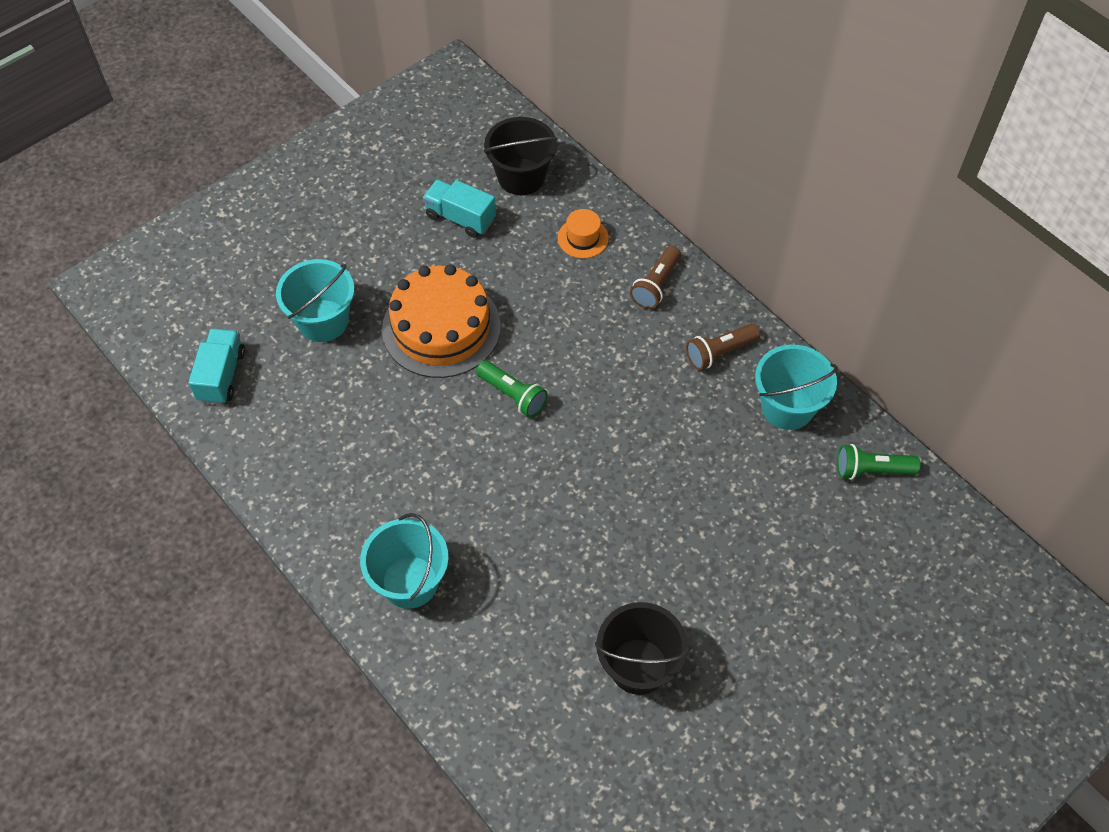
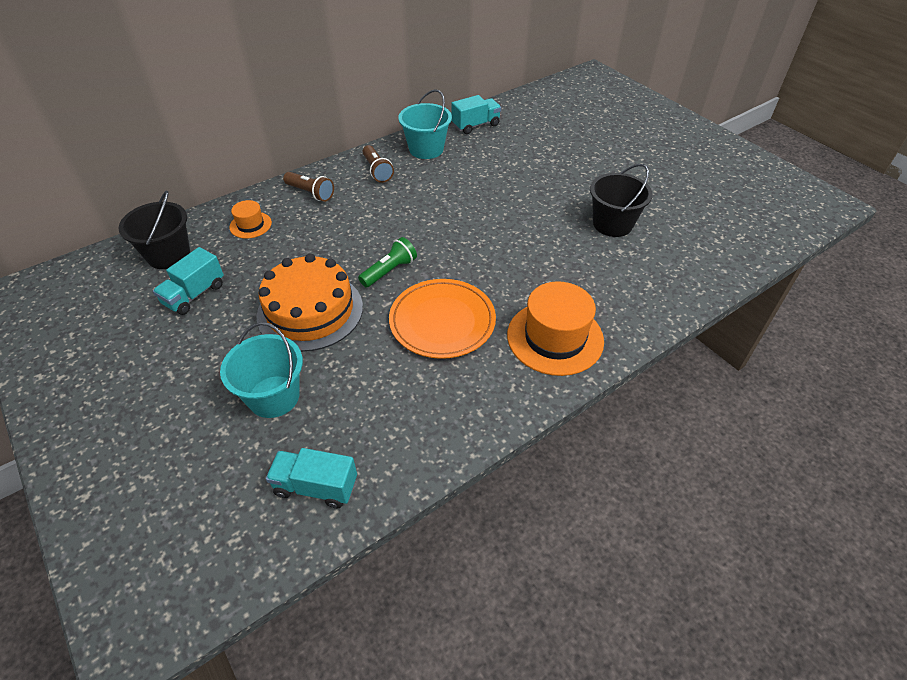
camera: 85 degrees left, 10 degrees down
turquoise bucket [360,513,449,609] -> orange hat [507,281,604,376]
green flashlight [837,444,921,480] -> turquoise truck [451,95,501,134]
none -> orange plate [389,279,496,359]

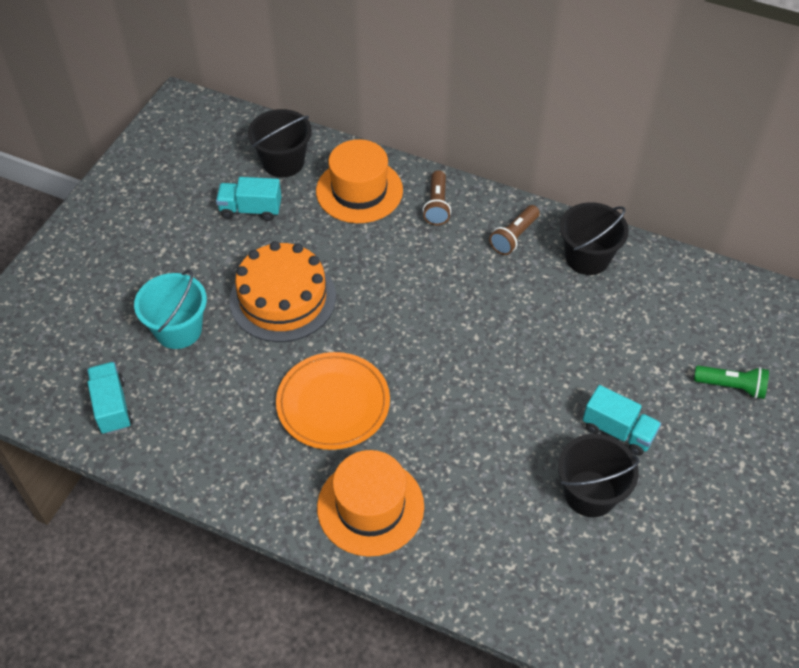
camera: 60 degrees right, 5 degrees up
orange hat [229,200,272,239] -> orange hat [316,139,403,223], size x1.96
green flashlight [358,237,417,287] -> green flashlight moved to [694,365,769,399]
turquoise bucket [398,89,452,159] -> black bucket [560,202,629,275]
turquoise truck [451,95,501,134] -> turquoise truck moved to [583,385,661,456]

